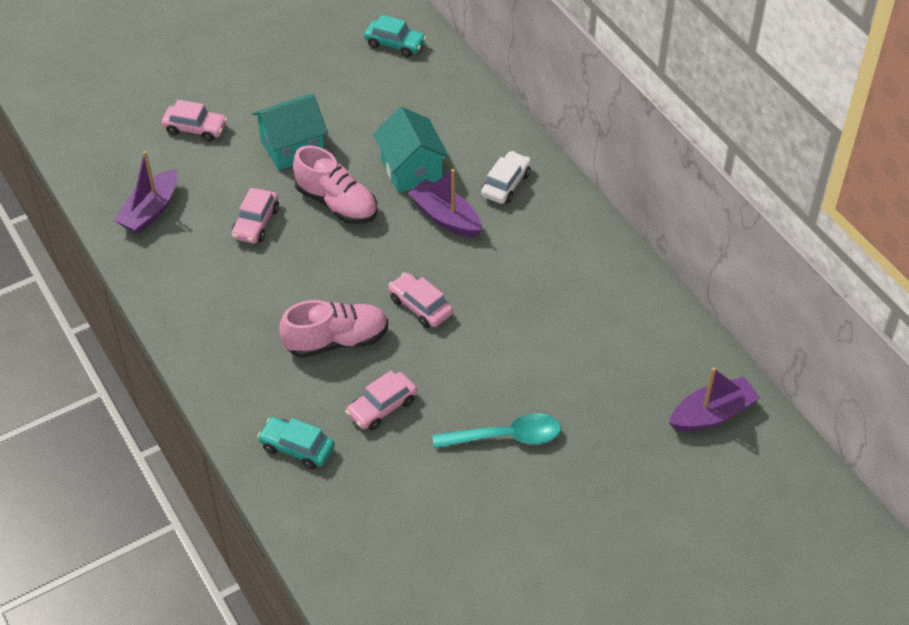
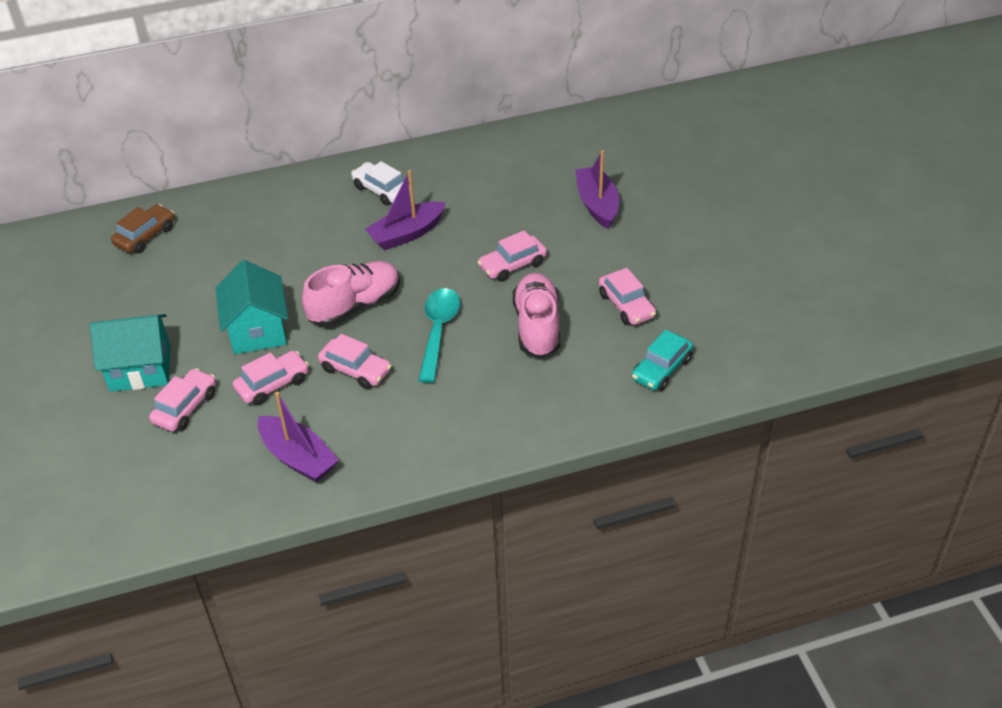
camera: 75 degrees left, 5 degrees down
turquoise car [364,15,426,57] -> brown car [111,204,174,254]
turquoise house [373,107,449,193] -> turquoise house moved to [90,314,171,392]
turquoise spoon [432,413,561,449] -> turquoise spoon moved to [418,288,460,383]
purple boat [669,367,760,432] -> purple boat moved to [575,150,619,229]
none -> pink car [233,351,309,405]

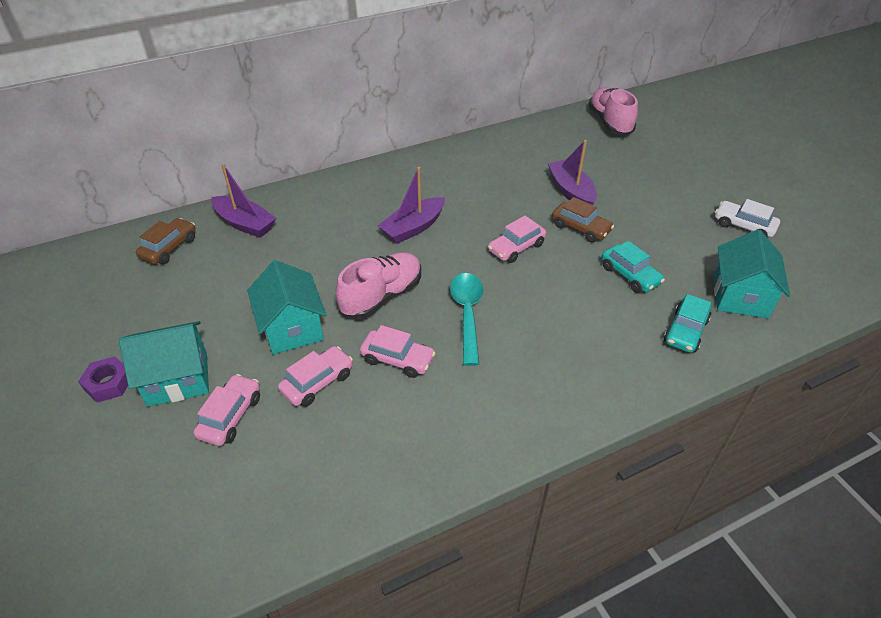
camera: 10 degrees left, 0 degrees up
purple boat [258,392,339,482] -> purple boat moved to [211,164,276,238]
white car [351,161,410,206] -> white car moved to [715,199,780,237]
pink shoe [513,273,560,358] -> pink shoe moved to [588,87,638,135]
pink car [599,268,656,325] -> turquoise car [602,241,665,293]
none -> purple nut [78,356,128,403]
none -> brown car [552,197,614,243]
none -> turquoise house [714,229,790,318]

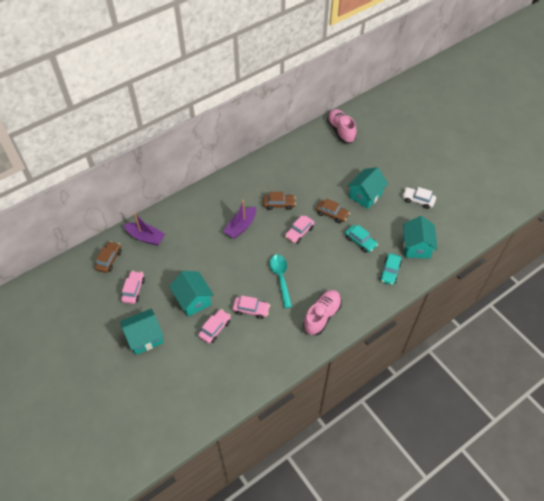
camera: 10 degrees left, 10 degrees up
purple nut [78,356,128,403] -> none
pink car [193,374,260,446] -> pink car moved to [121,271,145,304]
pink shoe [336,252,421,319] -> pink shoe moved to [303,290,342,335]
purple boat [548,140,597,205] -> none
none -> brown car [263,192,296,210]
none -> turquoise house [347,167,388,209]

